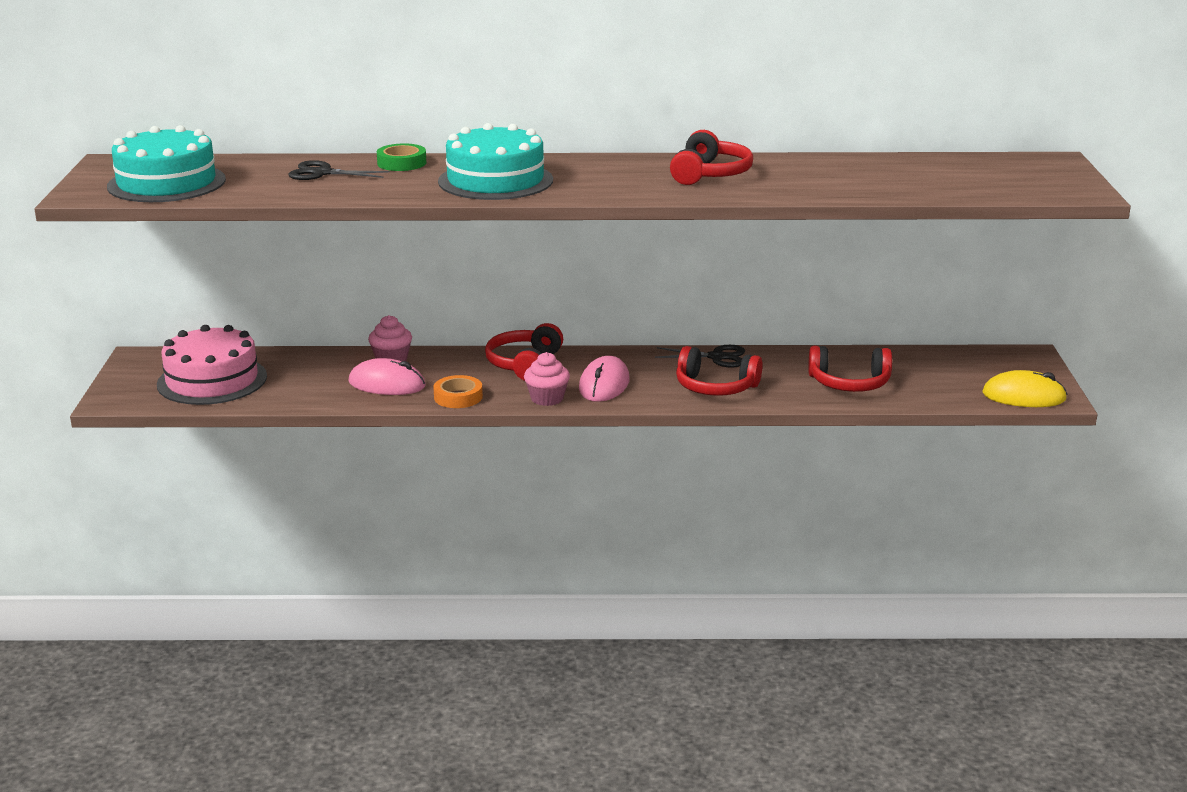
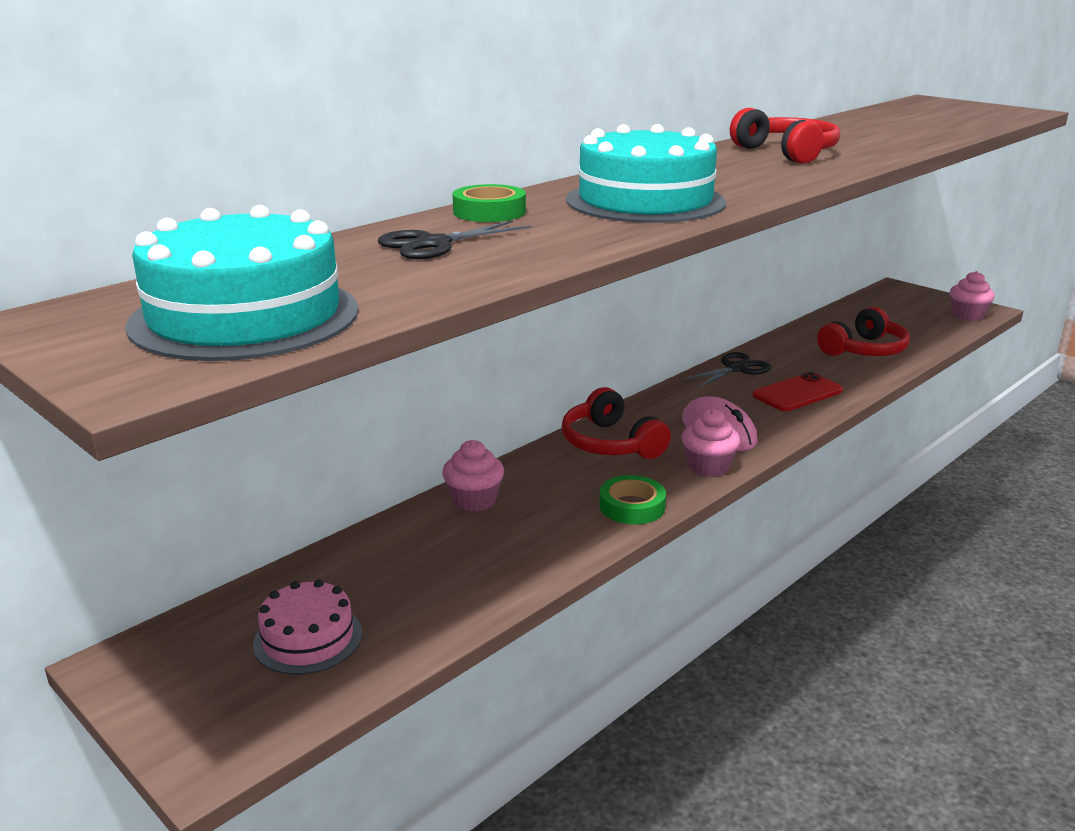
camera: 45 degrees left, 0 degrees up
pink cake [157,325,267,405] -> pink cake [253,579,362,675], size x0.59
pink mouse [348,358,426,395] -> none
orange tape [433,375,483,408] -> green tape [599,475,666,524]
red headphones [676,346,763,396] -> red phone [752,372,843,411]
yellow mouse [982,370,1067,407] -> pink cupcake [950,271,995,321]

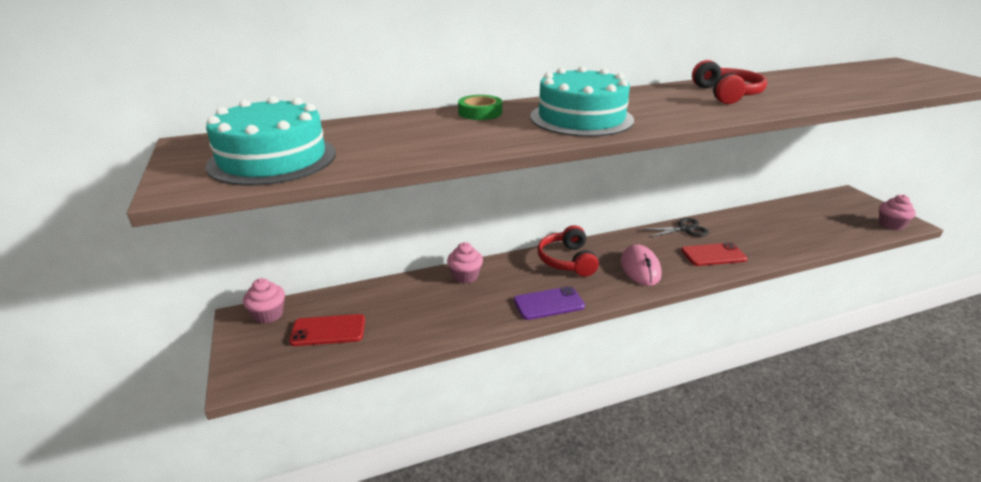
camera: 25 degrees right, 5 degrees up
pink cake [253,579,362,675] -> red phone [289,314,365,346]
black scissors [378,220,532,259] -> none
green tape [599,475,666,524] -> purple phone [514,286,585,320]
pink cupcake [682,409,741,477] -> pink cupcake moved to [243,278,285,324]
red headphones [817,307,910,356] -> none

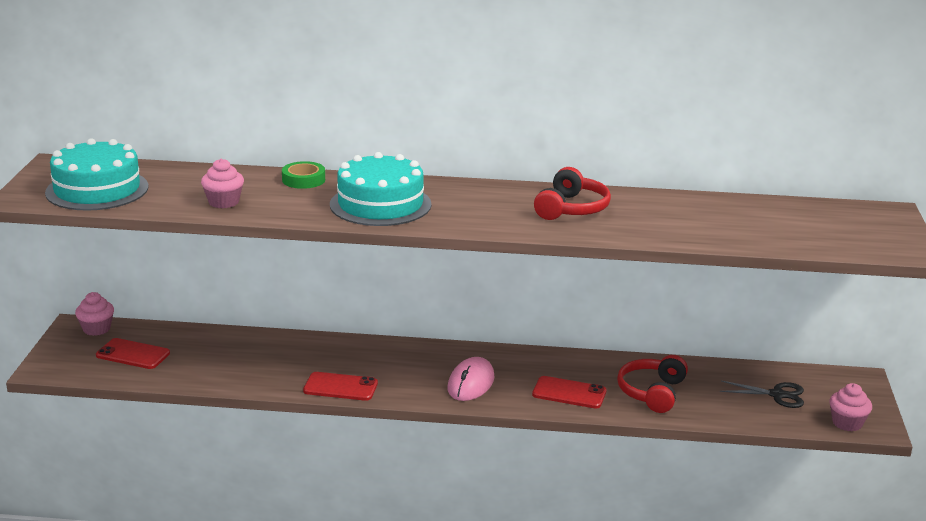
camera: 25 degrees right, 5 degrees down
pink cupcake [447,242,483,283] -> pink cupcake moved to [201,159,244,208]
purple phone [514,286,585,320] -> red phone [303,372,378,401]
red headphones [538,225,599,277] -> red headphones moved to [617,355,688,413]
black scissors [641,218,709,237] -> black scissors moved to [720,381,804,408]

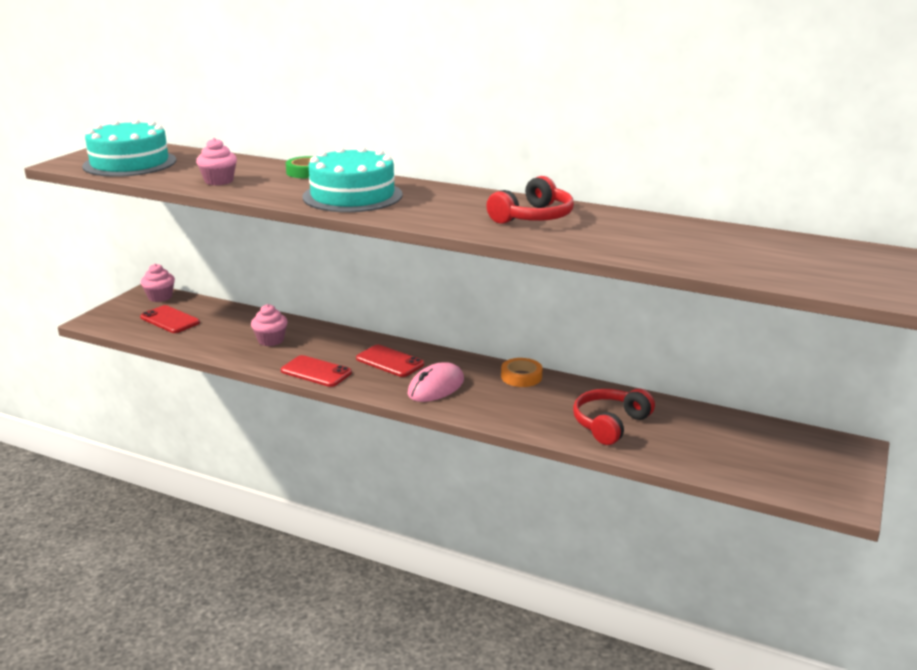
camera: 20 degrees right, 0 degrees up
red phone [532,376,606,408] -> red phone moved to [356,345,424,377]
black scissors [720,381,804,408] -> none
pink cupcake [829,383,872,431] -> pink cupcake moved to [251,304,288,346]
none -> orange tape [501,358,542,387]

